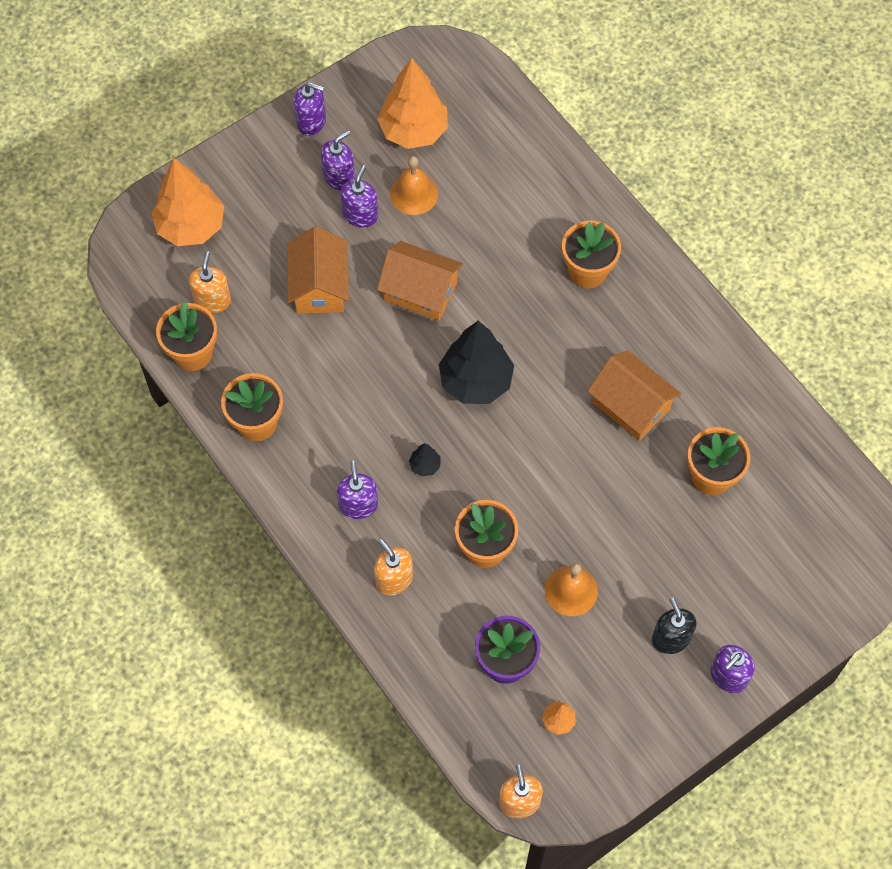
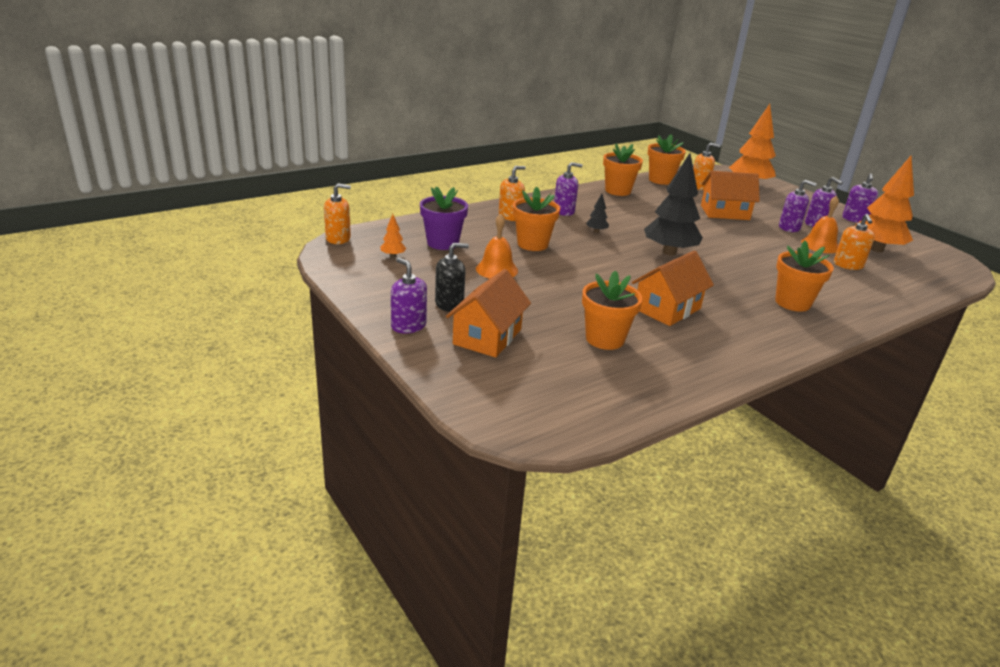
camera: 90 degrees right, 35 degrees down
orange house [377,241,463,321] -> orange house moved to [446,269,531,358]
none -> orange soap dispenser [834,214,875,270]

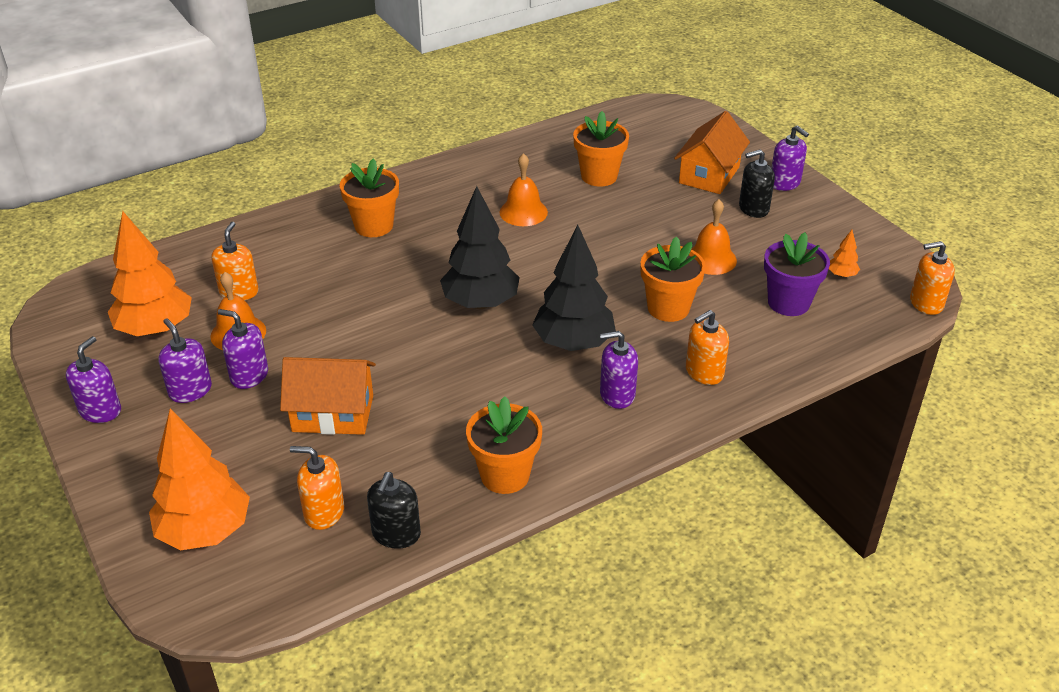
camera: 175 degrees left, 10 degrees up
black tree [586,194,609,233] -> black tree [532,225,616,351], size x2.39
orange house [632,250,714,326] -> orange bell [500,153,548,226]
orange flower pot [648,134,686,185] -> black soap dispenser [367,472,421,549]

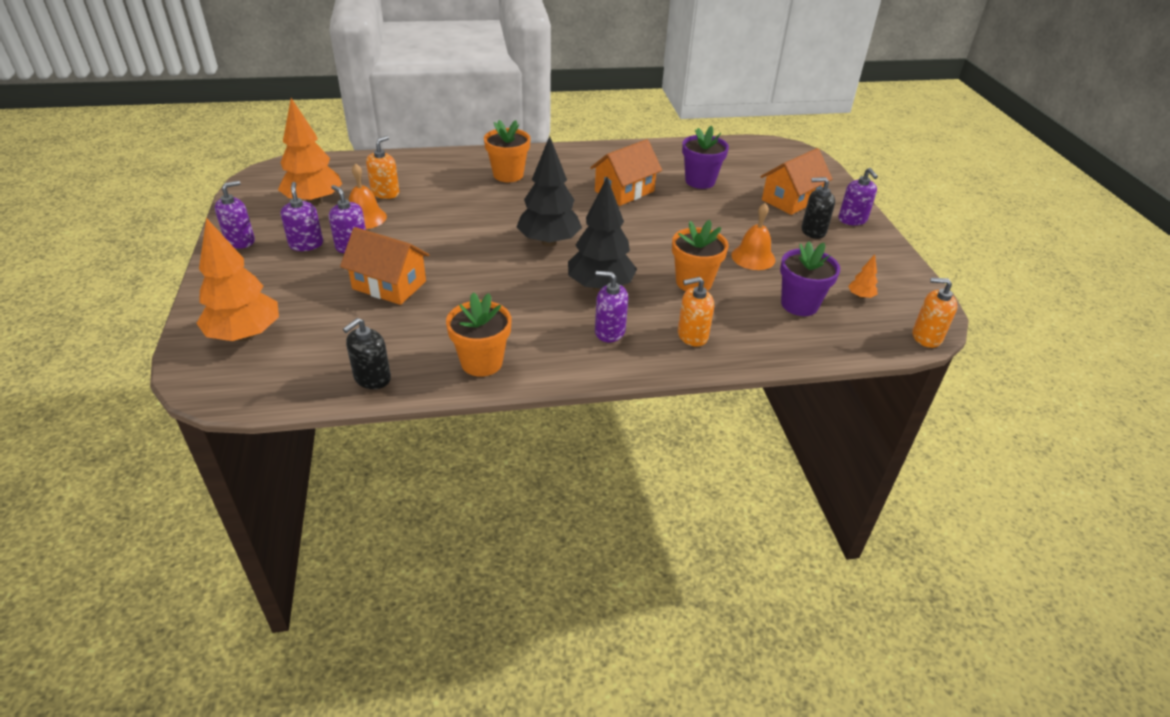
camera: 20 degrees right, 0 degrees up
orange soap dispenser [290,446,344,530] -> none
orange bell [500,153,548,226] -> orange house [590,139,662,206]
orange flower pot [573,111,629,186] -> purple flower pot [682,125,729,189]

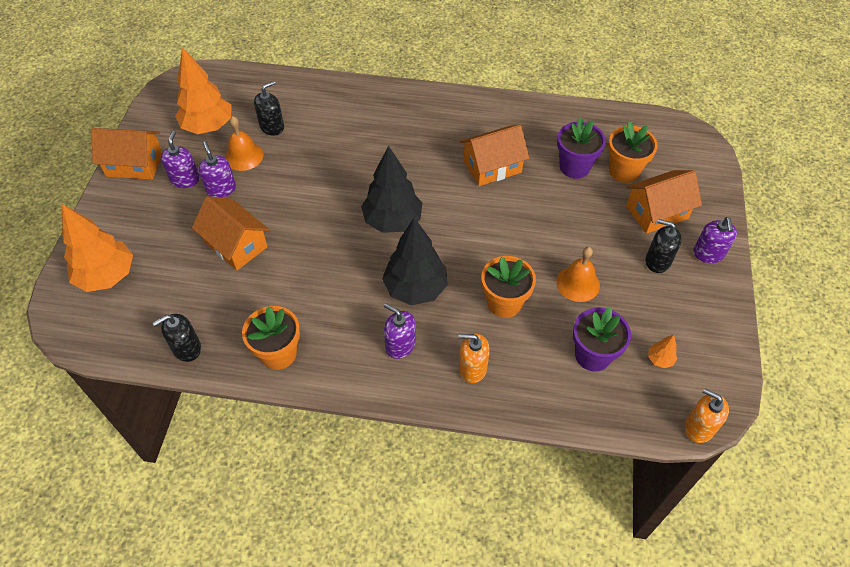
camera: 20 degrees right, 15 degrees up
purple soap dispenser [215,181,255,249] -> orange house [91,128,162,180]
orange soap dispenser [366,136,400,199] -> black soap dispenser [254,81,284,136]
orange flower pot [484,120,531,182] -> orange flower pot moved to [608,121,658,183]

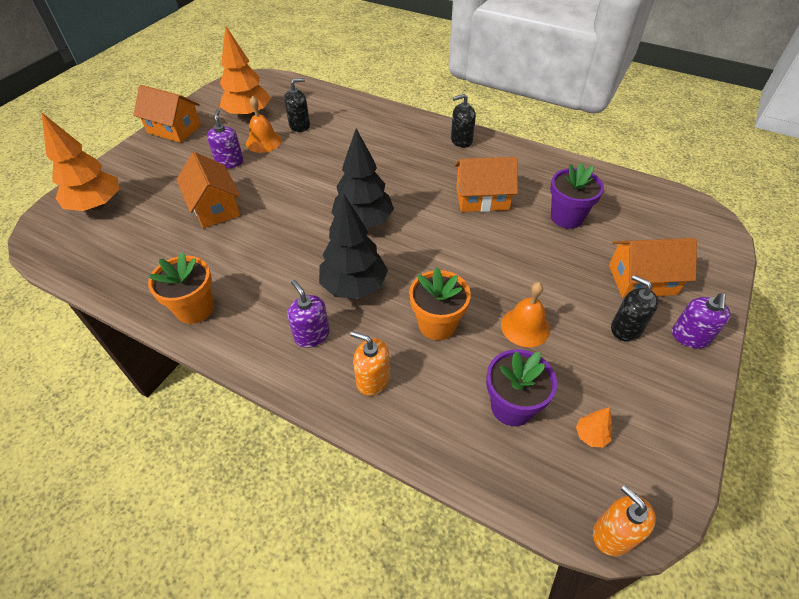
camera: 20 degrees right, 5 degrees down
black soap dispenser [153,314,201,362] -> black soap dispenser moved to [451,94,476,148]
purple soap dispenser [161,131,200,188] -> none
orange flower pot [608,121,658,183] -> none

